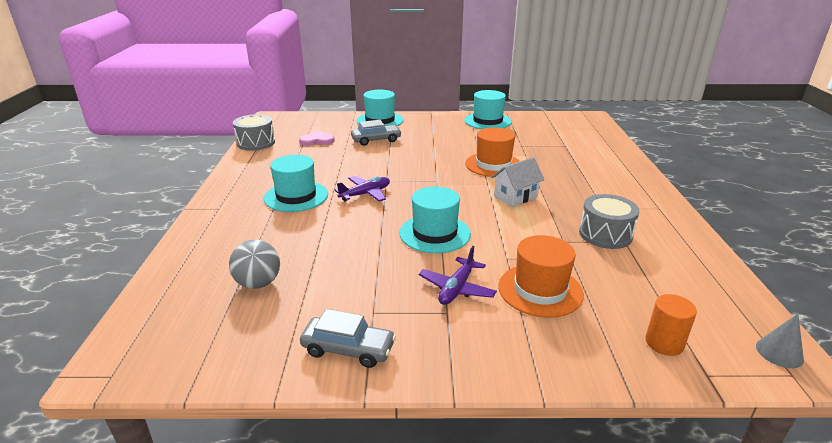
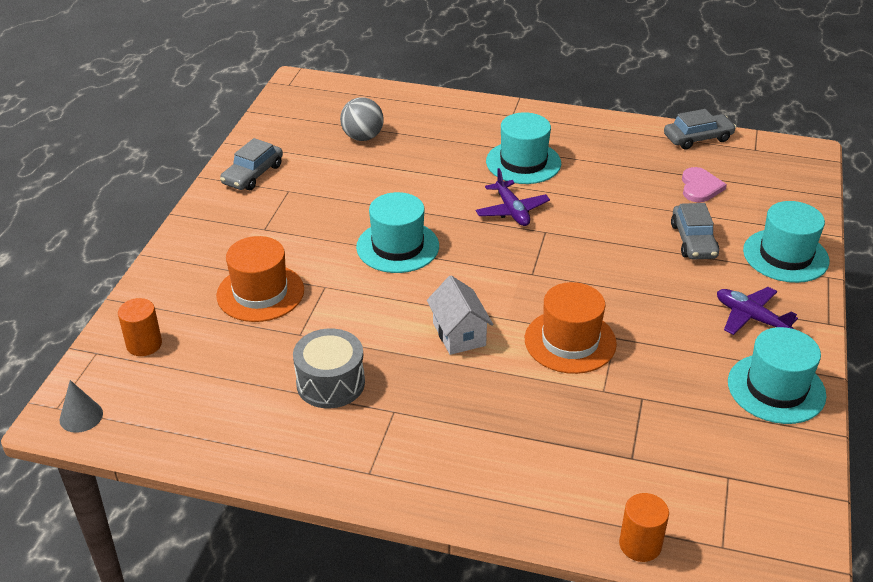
camera: 105 degrees right, 10 degrees up
grey drum [233,114,275,151] -> grey car [664,109,736,149]
purple plane [419,246,497,305] -> purple plane moved to [717,287,798,335]
none -> orange cylinder [619,493,669,562]

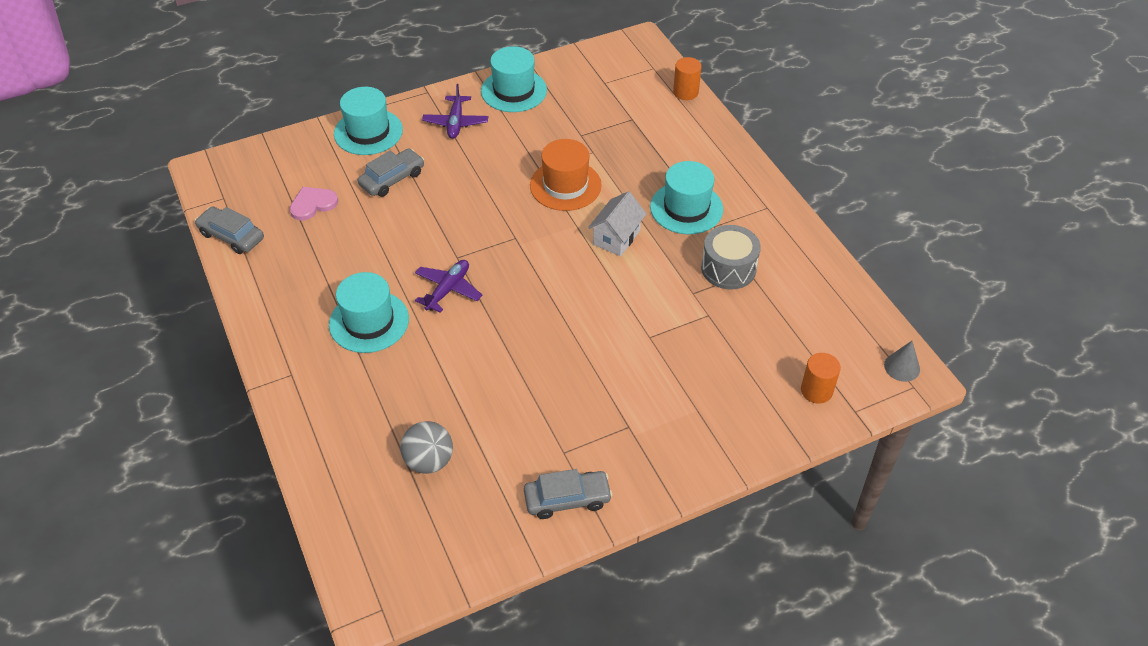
camera: 130 degrees left, 10 degrees up
orange hat [216,236,304,322] -> none
turquoise hat [356,192,439,273] -> turquoise hat moved to [650,161,723,234]

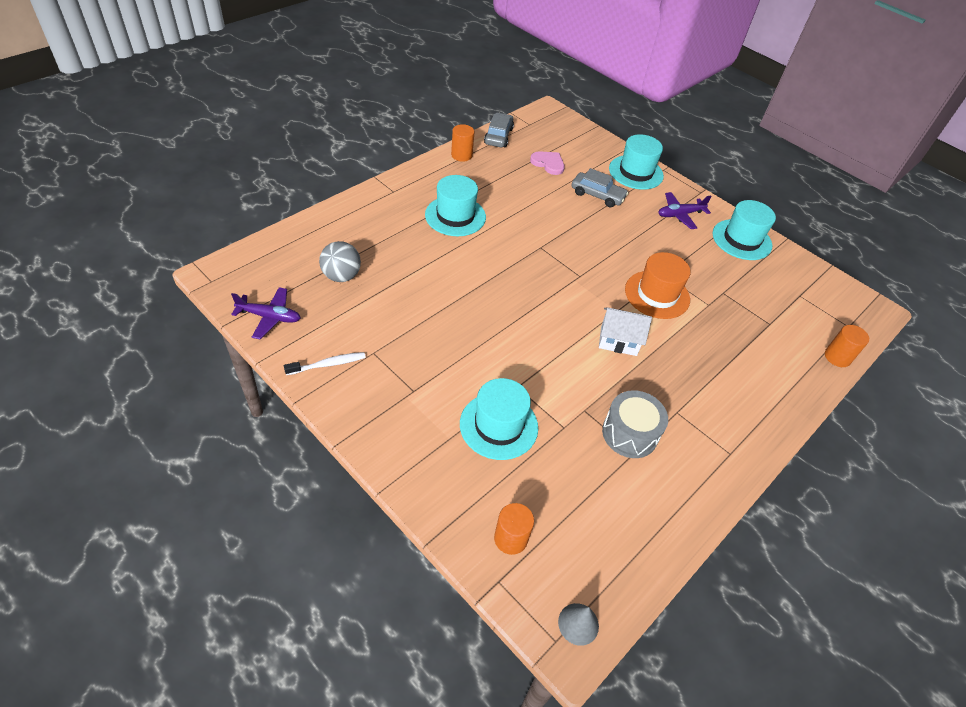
camera: 65 degrees right, 0 degrees up
purple plane [415,260,482,313] -> purple plane moved to [231,287,301,339]
grey car [524,469,613,519] -> white toothbrush [284,352,366,375]
turquoise hat [650,161,723,234] -> turquoise hat moved to [460,378,538,460]
none -> orange cylinder [451,124,475,162]

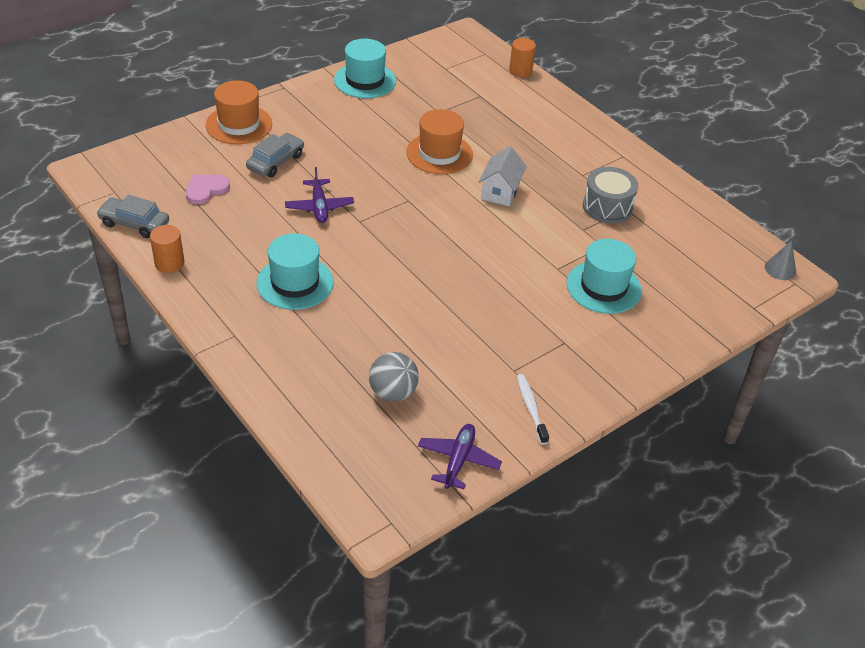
camera: 80 degrees left, 5 degrees down
orange cylinder [494,503,534,555] -> none
turquoise hat [609,134,664,190] -> orange hat [206,80,272,144]
purple plane [658,192,712,229] -> purple plane moved to [285,167,354,223]

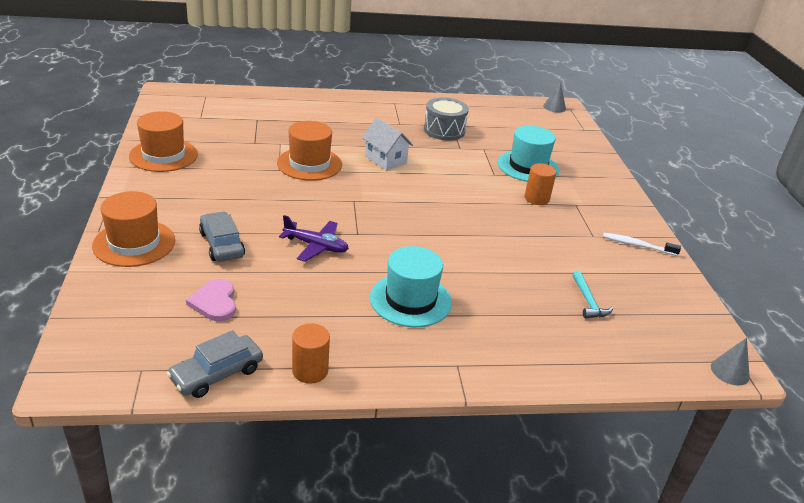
camera: 60 degrees left, 10 degrees down
turquoise hat [334,39,396,98] -> orange hat [129,111,198,172]
grey ball [369,352,419,402] -> turquoise hammer [573,271,613,318]
purple plane [418,424,502,489] -> none
orange cylinder [509,38,536,77] -> orange cylinder moved to [525,163,557,205]
none -> grey cone [711,338,750,386]

